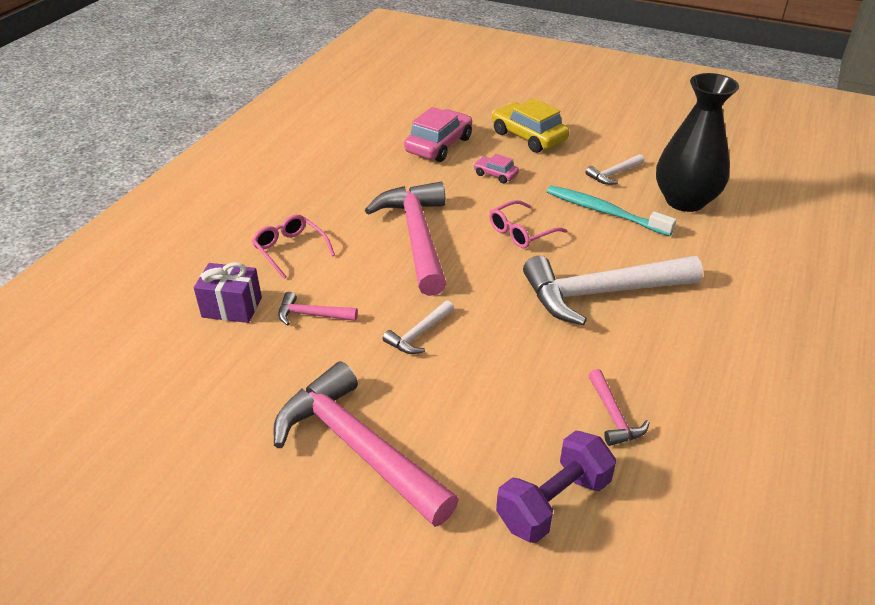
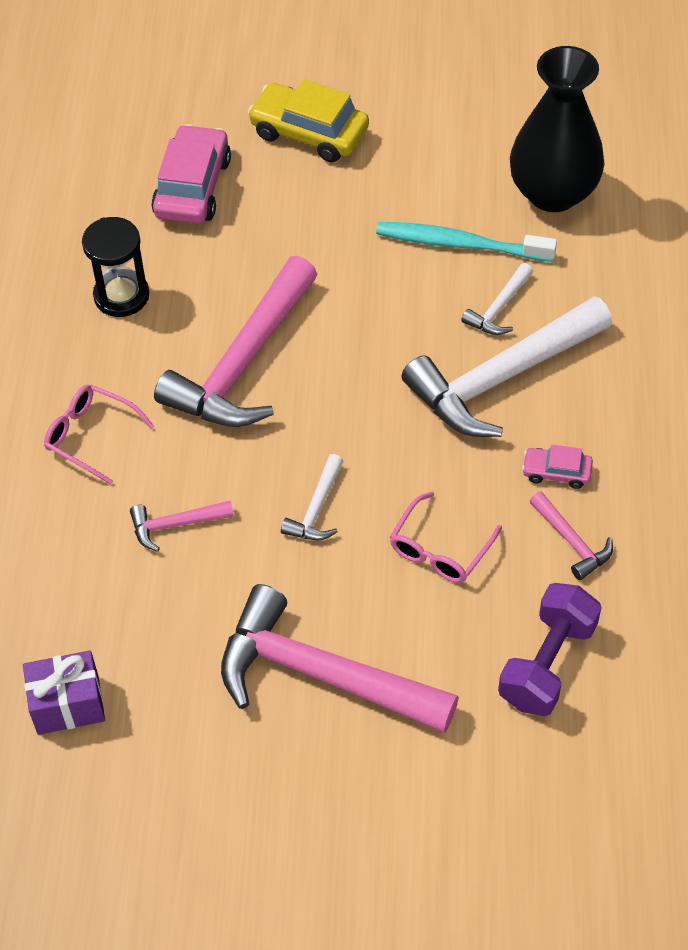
camera: 20 degrees left, 15 degrees up
purple gift [194,262,262,323] -> purple gift moved to [23,650,105,735]
pink hammer [365,182,447,296] -> pink hammer turned 120 degrees counterclockwise [154,256,317,427]
pink car [473,154,519,183] -> pink car moved to [522,445,593,489]
pink glasses [489,200,567,248] -> pink glasses moved to [390,491,502,583]
white hammer [586,154,644,185] -> white hammer moved to [461,263,533,335]
none -> black hourglass [82,217,149,317]

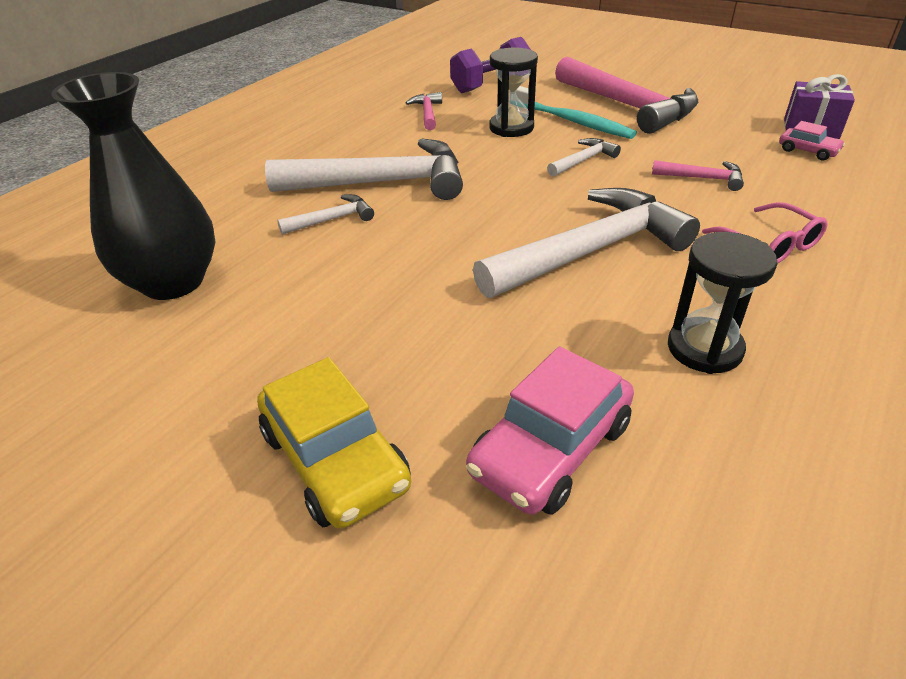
camera: 150 degrees left, 15 degrees down
pink hammer [154,256,317,427] -> white hammer [473,188,700,298]
turquoise toothbrush [376,222,557,262] -> turquoise toothbrush moved to [516,86,637,139]
pink glasses [390,491,502,583] -> black hourglass [489,47,538,137]
pink car [522,445,593,489] -> pink car moved to [779,121,845,161]

